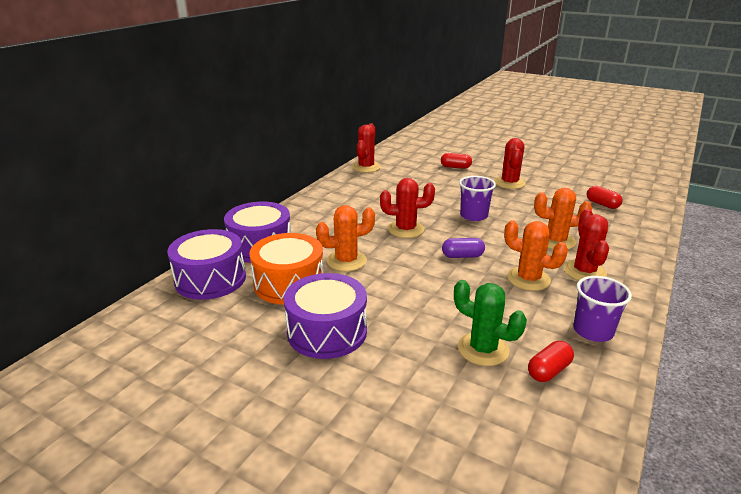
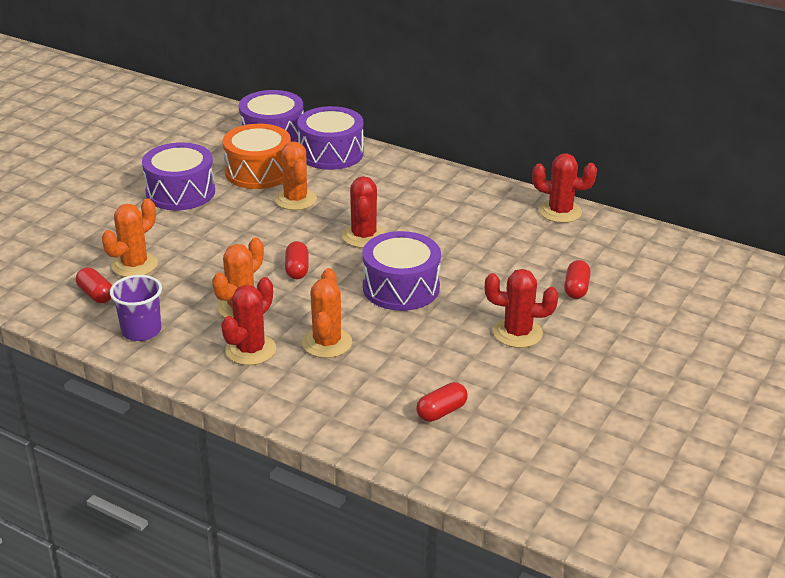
camera: 90 degrees right, 5 degrees up
purple capsule [442,238,485,258] -> red capsule [285,241,308,279]
green cactus [454,280,527,366] -> orange cactus [102,198,158,277]
purple cup [459,176,496,221] -> purple drum [362,231,441,311]
red cactus [563,209,609,280] -> red cactus turned 60 degrees counterclockwise [221,277,276,365]

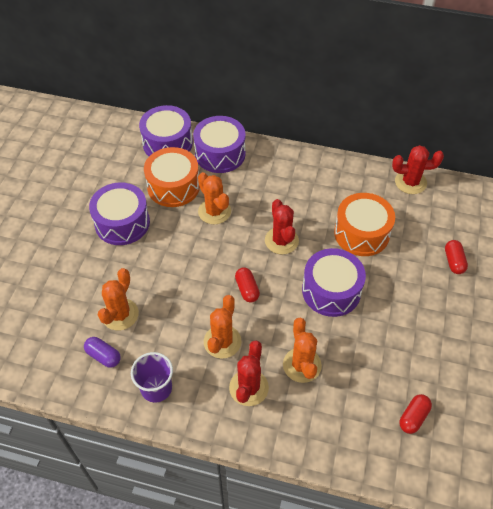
camera: 15 degrees left, 20 degrees up
red capsule [76,267,112,303] -> purple capsule [84,337,121,368]
red cactus [485,269,558,348] -> none
none -> orange drum [334,193,395,256]

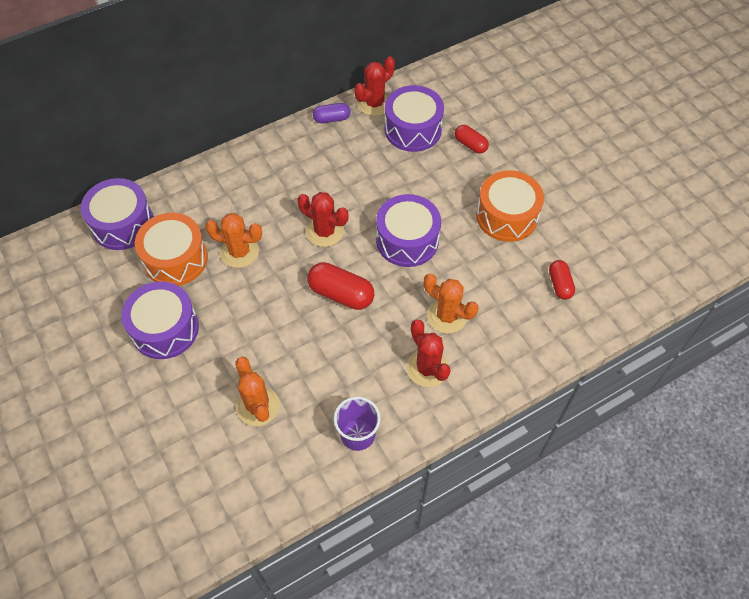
camera: 45 degrees left, 5 degrees up
purple capsule [84,337,121,368] -> purple capsule moved to [313,103,350,123]
purple drum [193,116,246,173] -> purple drum moved to [384,85,444,152]
orange cactus [204,295,241,359] -> none
red capsule [235,267,260,303] -> red capsule [307,262,374,310], size x1.63
orange drum [334,193,395,256] -> orange drum moved to [476,170,544,242]

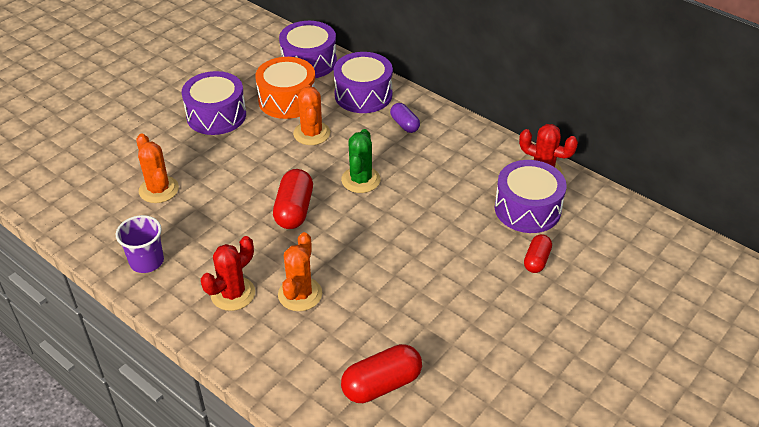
camera: 70 degrees right, 15 degrees down
orange cactus [236,357,279,426] -> orange cactus turned 75 degrees counterclockwise [136,133,179,203]
red cactus [297,192,348,247] -> green cactus [341,129,381,193]
purple capsule [313,103,350,123] -> purple capsule moved to [390,103,420,133]
purple drum [376,194,441,267] -> purple drum moved to [334,52,393,113]
orange drum [476,170,544,242] -> none
red capsule [549,260,575,300] -> red capsule [341,344,422,403], size x1.63

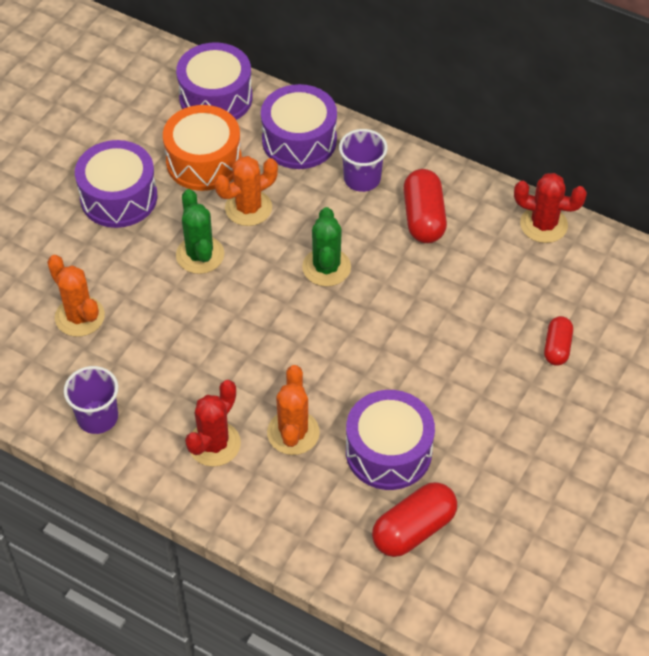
camera: 10 degrees left, 10 degrees up
red capsule [273,169,313,229] -> red capsule moved to [403,169,447,243]
orange cactus [293,85,330,145] -> orange cactus turned 75 degrees clockwise [214,156,278,226]
purple capsule [390,103,420,133] -> purple cup [339,129,388,192]
purple drum [495,160,567,233] -> purple drum moved to [346,390,435,490]
none -> green cactus [176,189,224,274]

